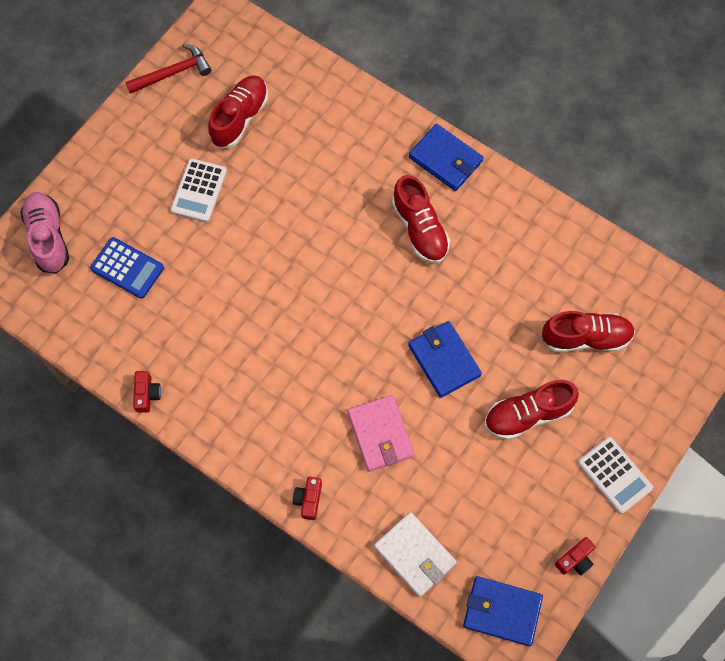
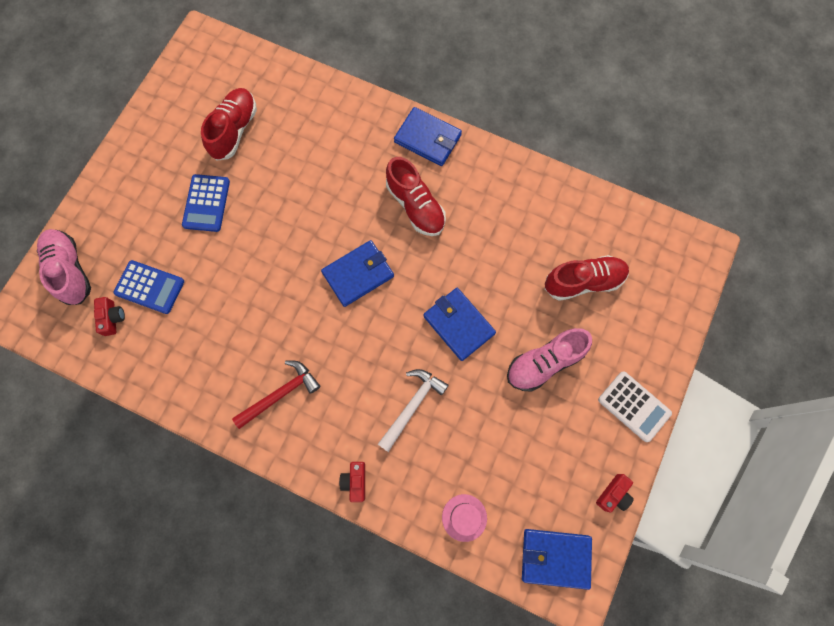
camera: 10 degrees left, 5 degrees up
red hammer [125,44,211,94] -> red hammer moved to [232,361,320,429]
red camera [133,371,161,413] -> red camera moved to [94,297,125,336]
white calculator [170,158,227,222] -> blue calculator [182,174,230,232]
pink wallet [348,395,415,472] -> white hammer [378,369,449,452]
white wallet [374,512,457,597] -> pink hat [442,494,487,542]
red shoe [485,380,579,440] -> pink shoe [507,328,592,392]
none -> blue wallet [321,240,394,307]

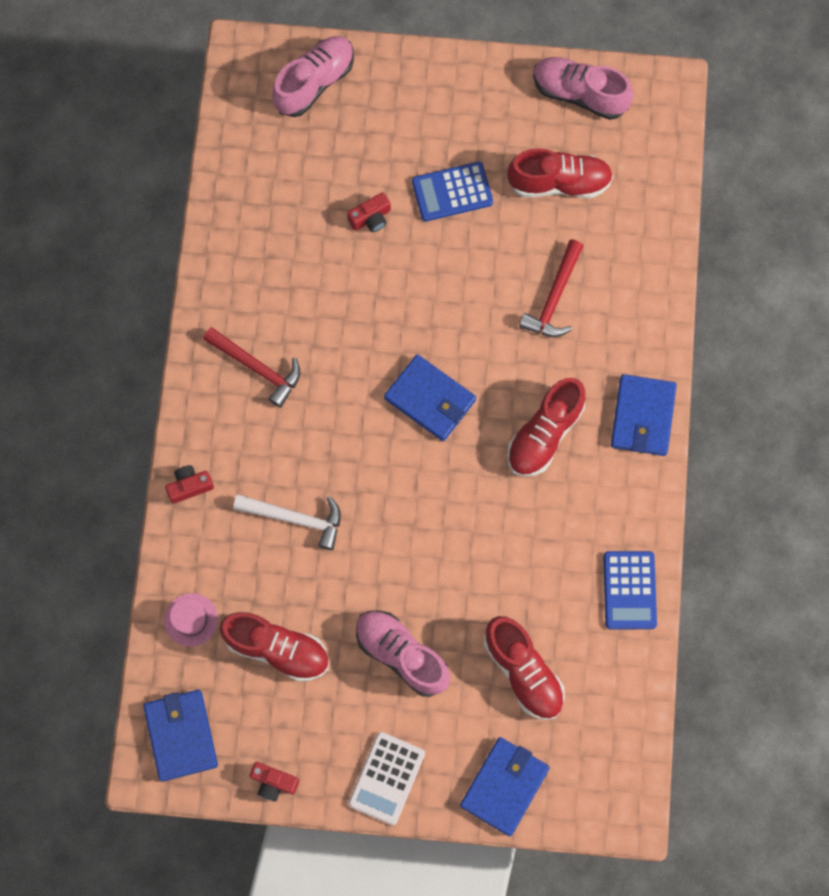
camera: 70 degrees right, 0 degrees up
red camera [94,297,125,336] -> red camera moved to [347,192,391,232]
blue calculator [114,260,184,314] -> blue calculator moved to [603,551,657,629]
blue wallet [423,288,496,361] -> blue wallet moved to [460,737,550,836]
none -> red shoe [220,612,329,682]
none -> red hammer [519,240,583,337]
none -> pink shoe [533,57,633,120]

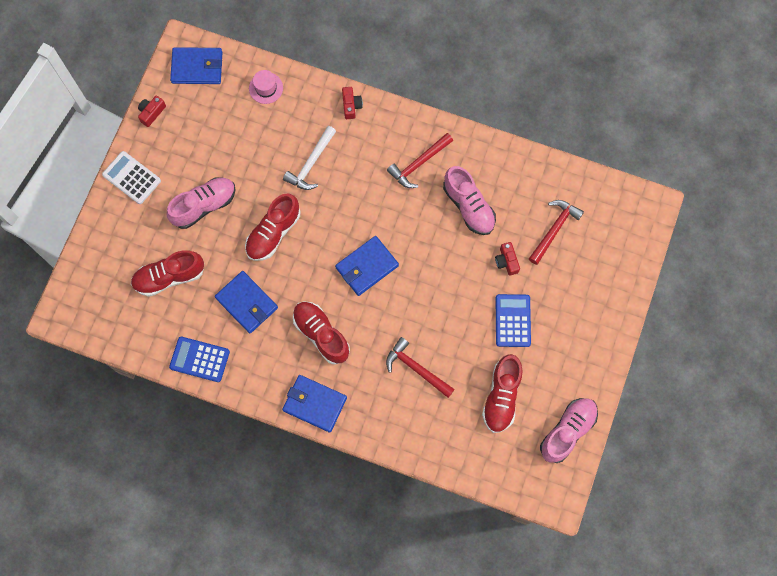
camera: 105 degrees right, 0 degrees up
red shoe [220,612,329,682] -> red shoe moved to [245,194,300,261]
pink shoe [272,36,354,117] -> pink shoe moved to [443,166,496,235]
blue wallet [460,737,550,836] -> blue wallet moved to [215,271,278,333]
none -> red hammer [529,200,584,265]

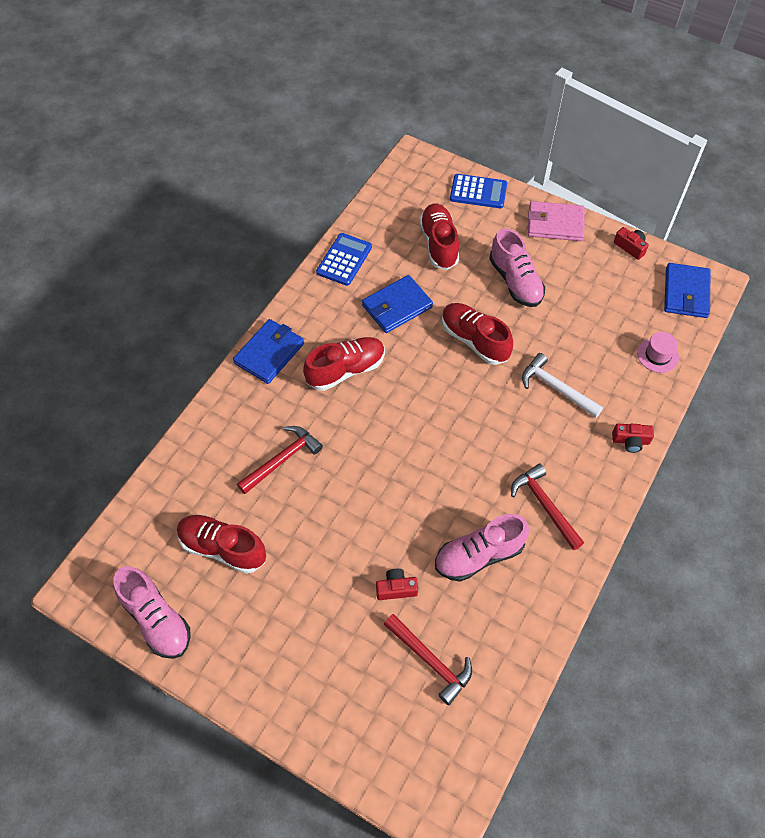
camera: 100 degrees right, 15 degrees down
white calculator [102,151,161,204] -> pink wallet [528,201,585,241]
blue wallet [335,236,399,296] -> none
blue calculator [496,294,531,347] -> blue calculator moved to [450,174,507,208]

